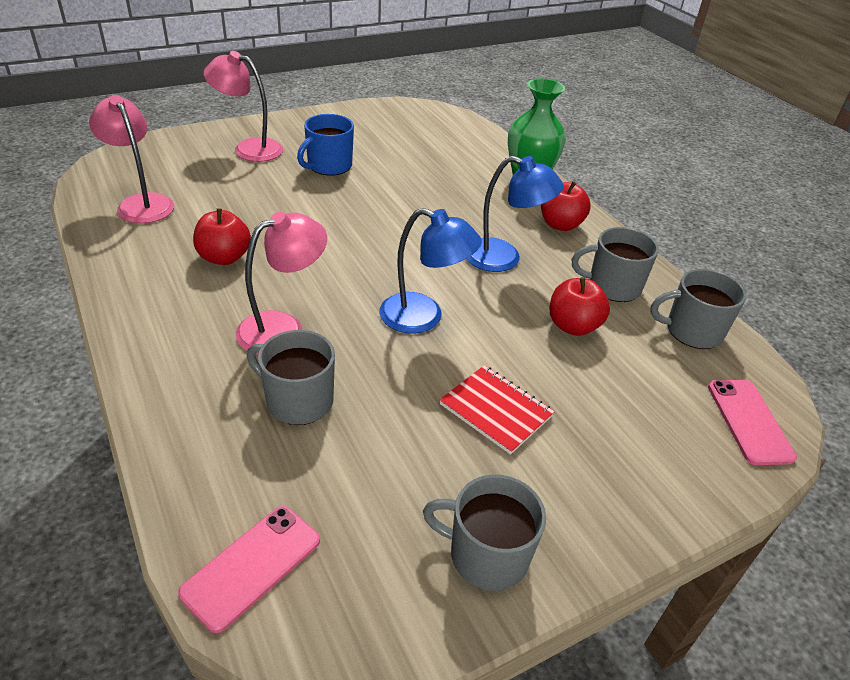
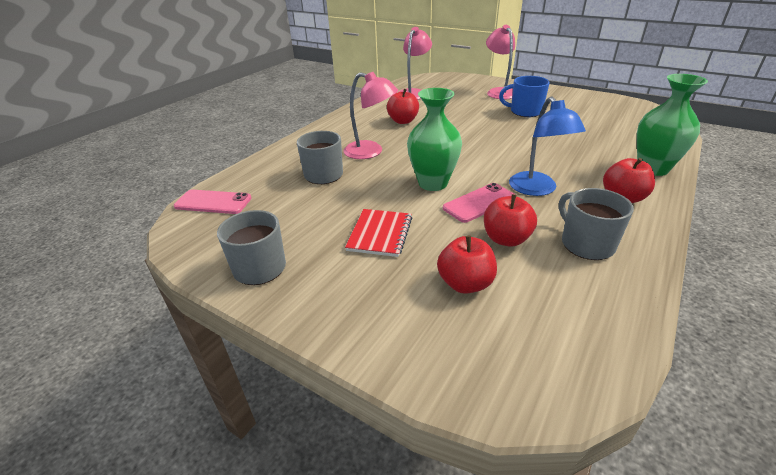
camera: 65 degrees right, 5 degrees down
blue lamp [379,208,482,334] -> green vase [407,88,462,191]
grey mug [650,269,747,349] -> none
pink phone [708,380,797,465] -> pink phone moved to [443,183,514,223]
none -> red apple [437,236,497,294]

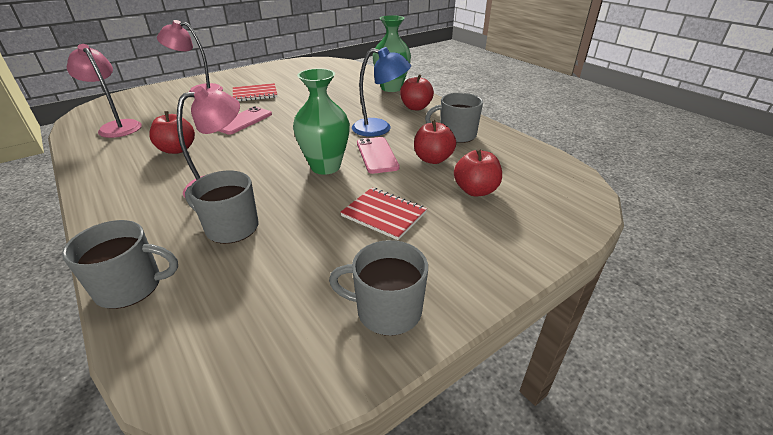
camera: 70 degrees left, 0 degrees up
pink phone [174,190,251,214] -> pink phone moved to [219,106,272,135]
blue mug [499,76,550,117] -> red notebook [233,83,277,101]
none -> grey mug [62,220,178,309]

